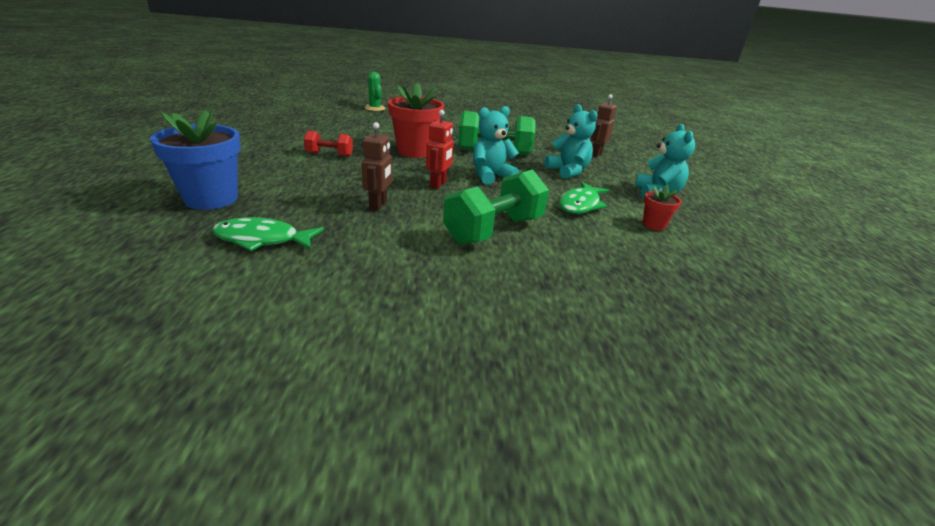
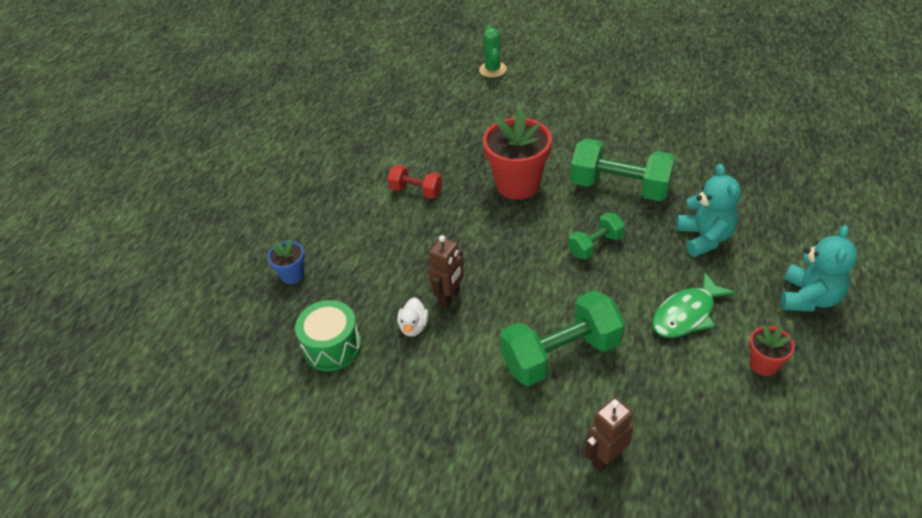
camera: 25 degrees right, 15 degrees up
blue flower pot [150,109,241,210] -> blue flower pot [268,239,305,284], size x0.50
green fish [212,217,324,251] -> green drum [295,300,361,371]
red robot [426,110,454,189] -> none
turquoise teddy bear [473,106,519,185] -> green dumbbell [568,213,625,259]
brown robot [590,94,617,157] -> brown robot moved to [585,397,634,472]
none -> white duck [397,297,429,337]

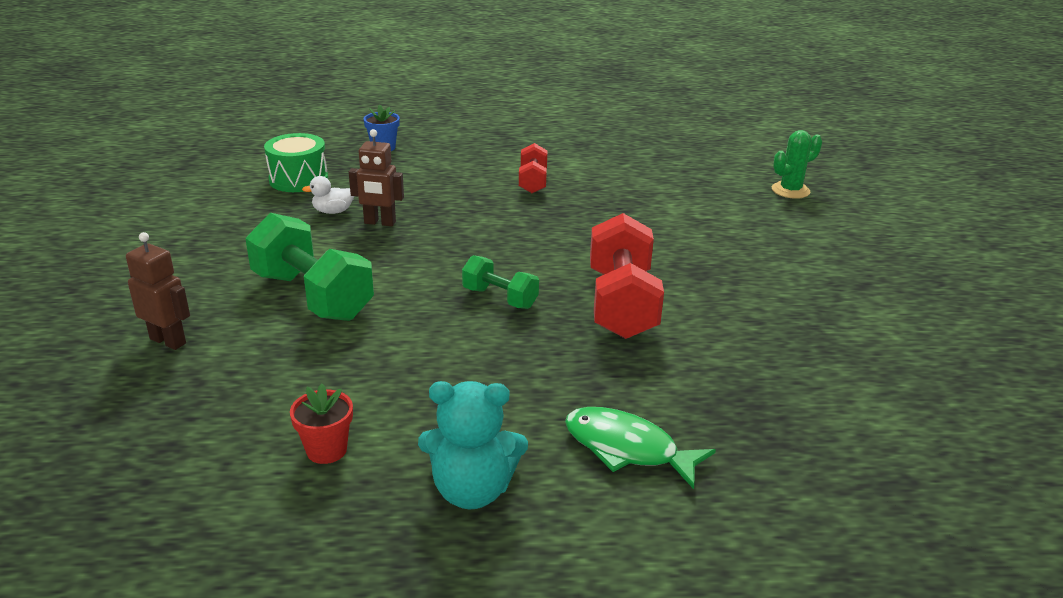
camera: 65 degrees right, 15 degrees down
red flower pot [483,109,552,199] -> none
green dumbbell [570,138,675,201] -> red dumbbell [590,213,664,339]
green fish [652,272,736,338] -> green fish moved to [565,407,716,489]
turquoise teddy bear [676,164,741,257] -> none

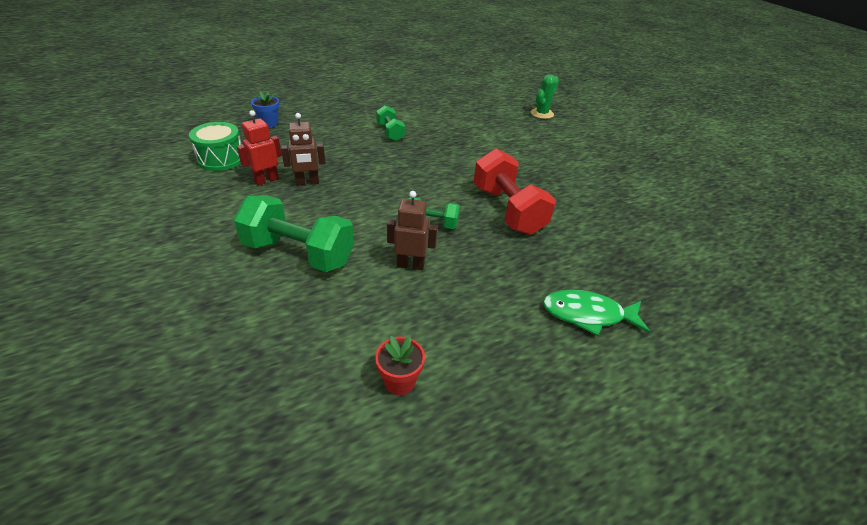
camera: 25 degrees left, 10 degrees up
brown robot [126,232,190,350] -> brown robot moved to [387,191,437,270]
white duck [302,176,354,214] -> red robot [237,110,282,185]
turquoise teddy bear [418,381,528,509] -> none
red dumbbell [519,143,548,193] -> green dumbbell [376,105,405,141]

